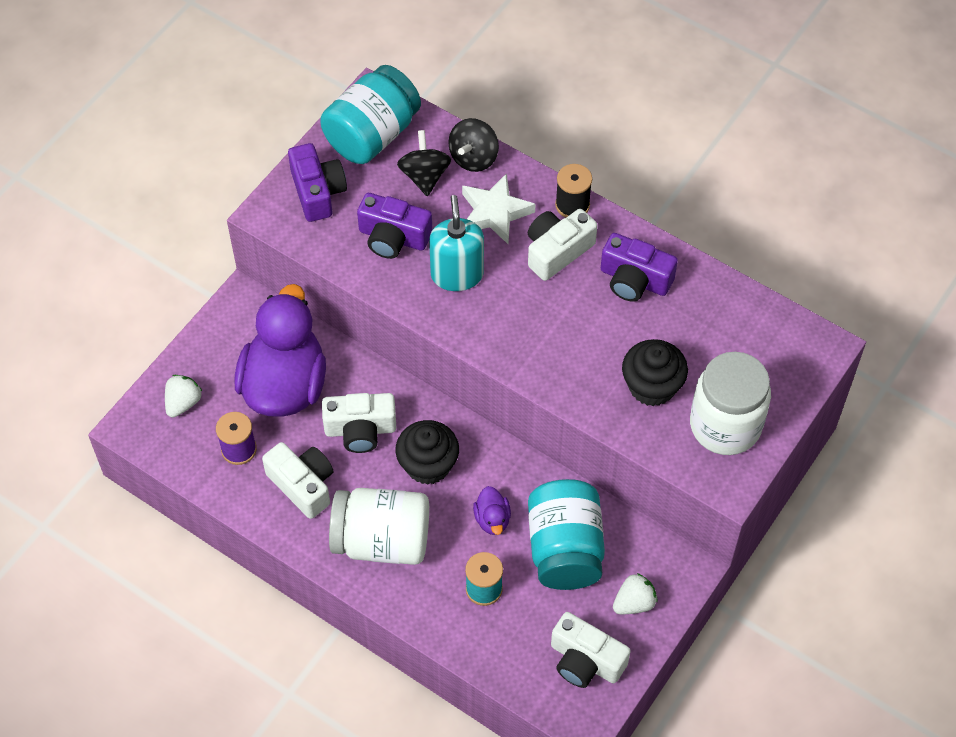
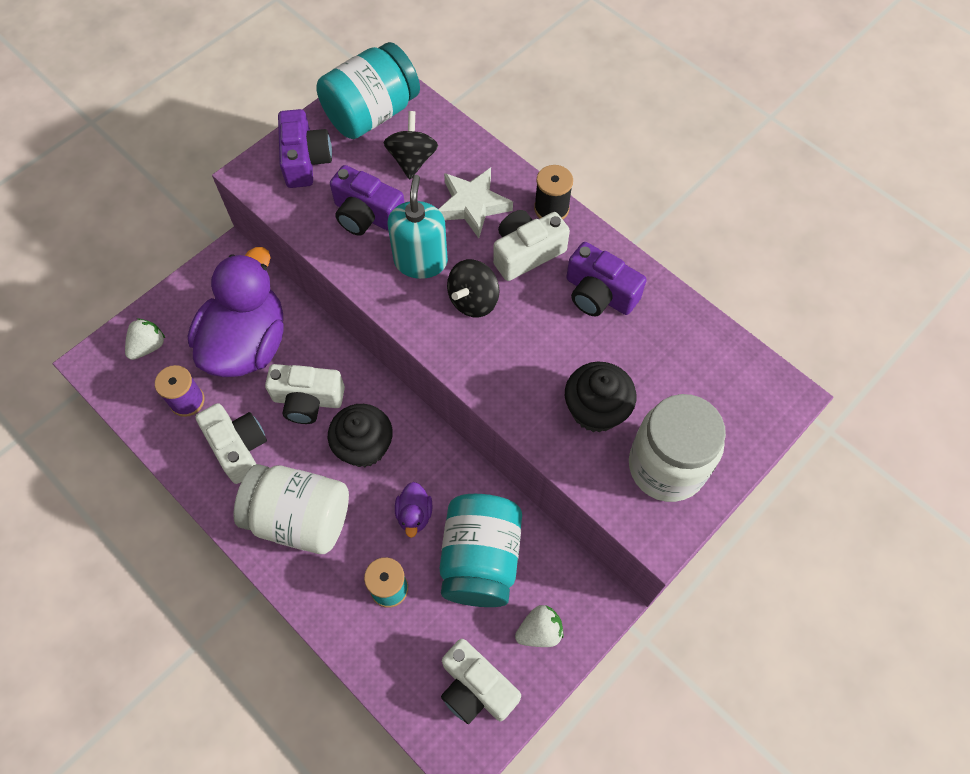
camera: 10 degrees right, 5 degrees up
black spinning top [449,118,499,172] -> black spinning top moved to [447,259,499,318]

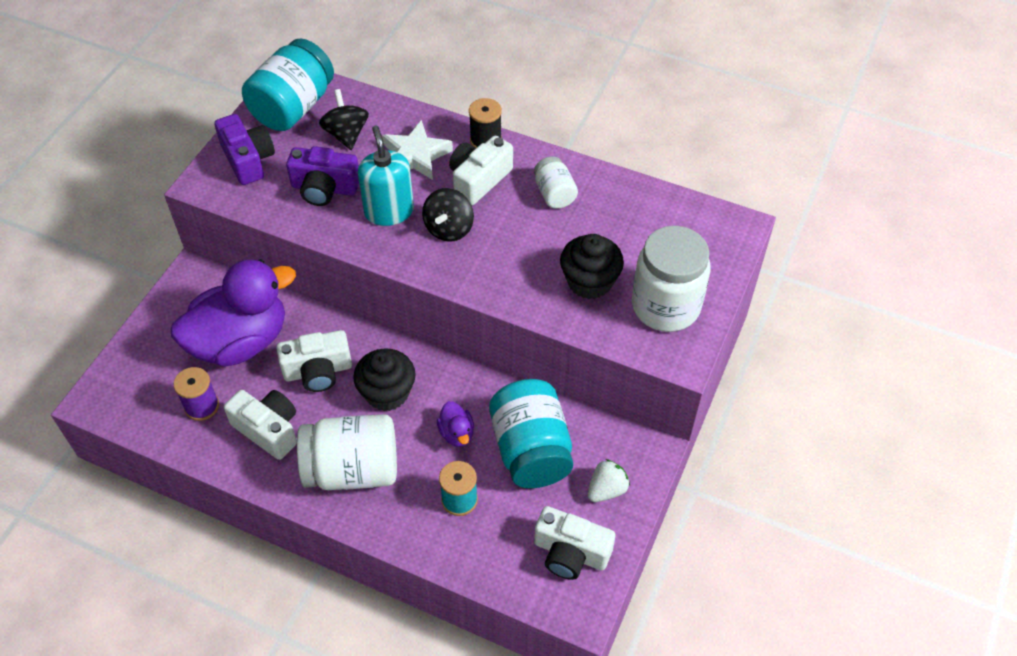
camera: 20 degrees left, 10 degrees down
white strawberry [125,318,165,360] -> none
purple duck [188,247,284,377] -> purple duck turned 60 degrees clockwise [171,259,296,367]
purple camera [566,242,647,316] -> white jar [534,156,578,209]

